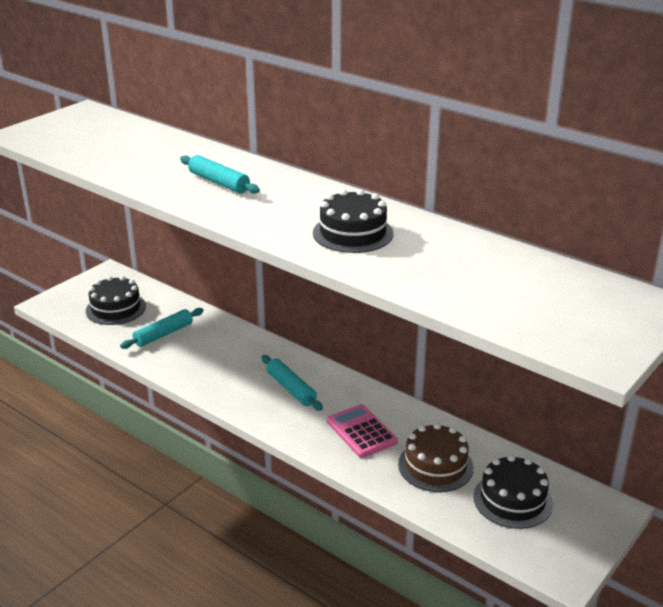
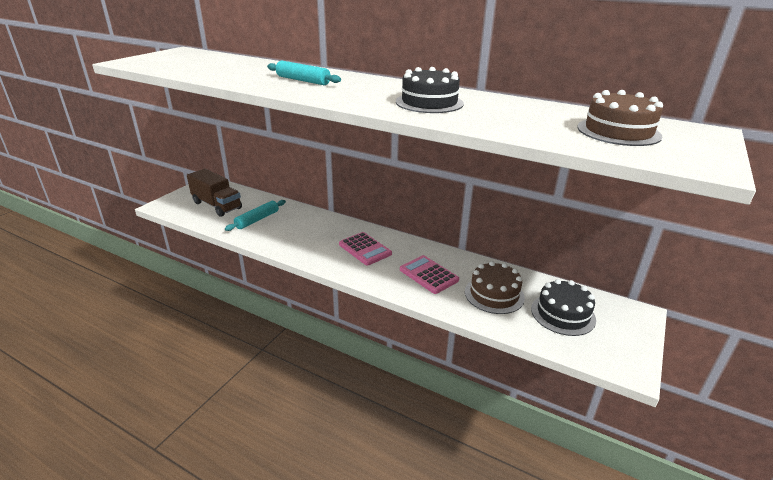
camera: 10 degrees left, 0 degrees up
black cake [86,276,146,325] -> brown truck [187,169,242,217]
turquoise rolling pin [262,355,323,411] -> pink calculator [339,232,392,266]
none -> brown cake [577,90,663,146]

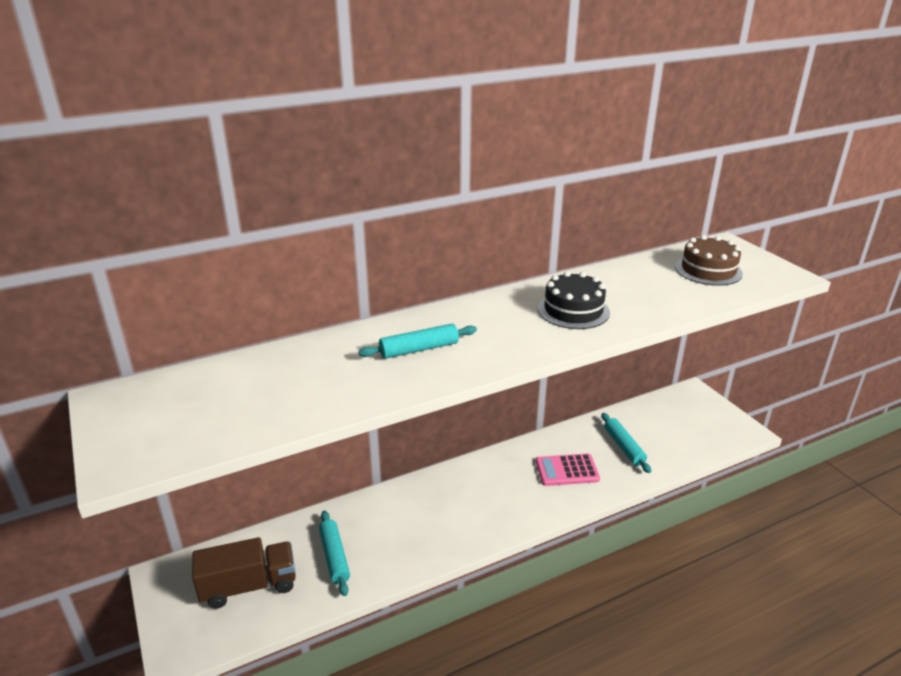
camera: 55 degrees left, 0 degrees up
pink calculator [339,232,392,266] -> none
brown cake [465,261,525,314] -> turquoise rolling pin [602,413,651,473]
black cake [531,279,596,336] -> none

